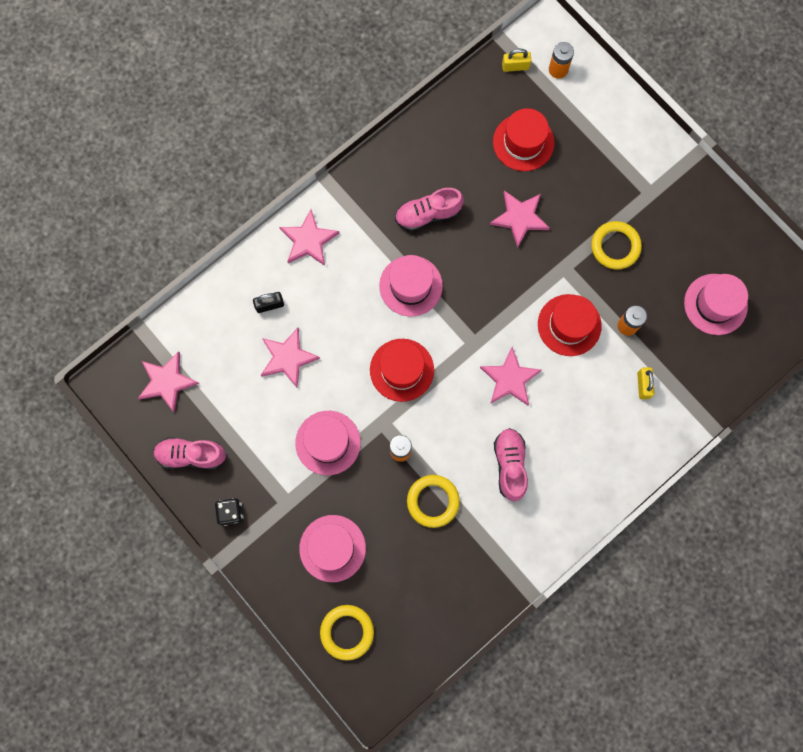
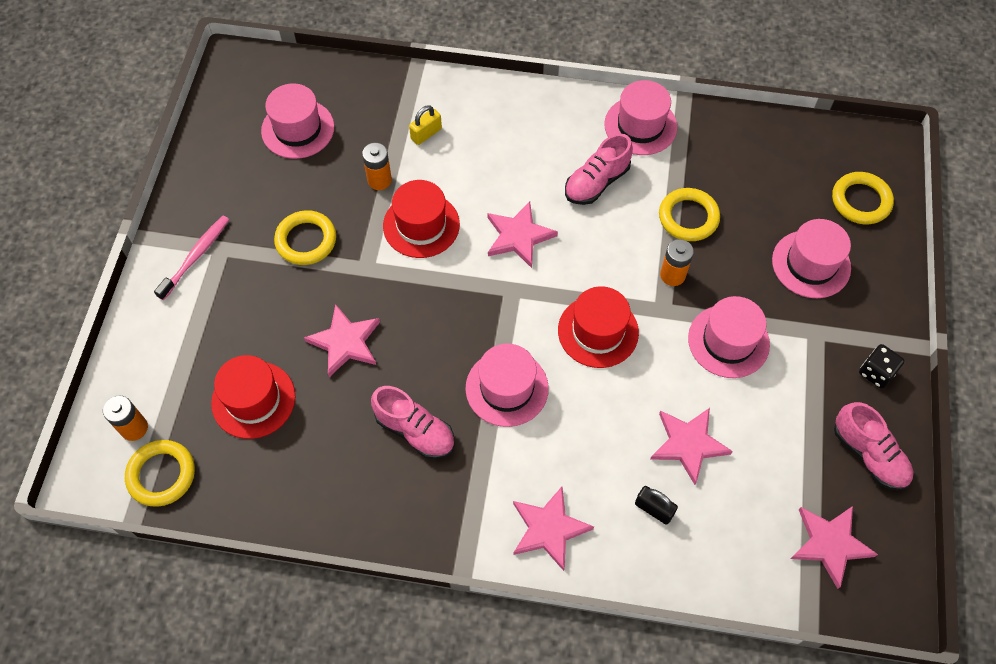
camera: 130 degrees left, 15 degrees down
yellow padlock [502,49,531,72] -> yellow ring [125,440,195,507]
none -> pink toothbrush [154,216,229,300]
none -> pink hat [604,80,677,155]

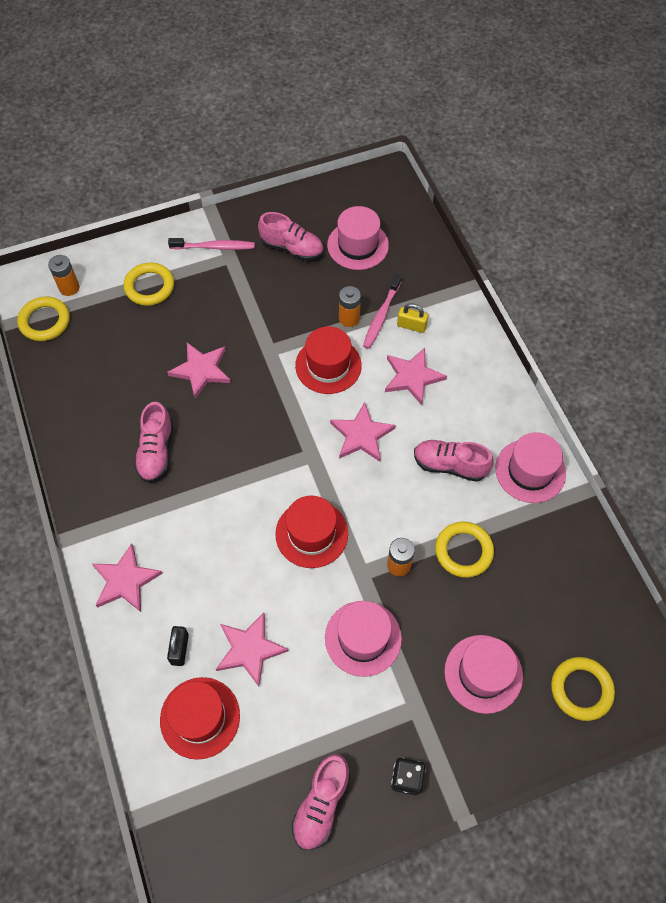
camera: 60 degrees right, 0 degrees up
red hat [211,355,295,439] -> red hat moved to [160,677,240,760]
yellow ring [274,210,336,265] -> yellow ring moved to [124,263,174,306]
pink hat [466,344,549,427] -> none
pink star [790,506,878,589] -> pink star moved to [385,348,447,405]
none -> pink shoe [258,212,324,261]
none -> pink toothbrush [363,274,402,349]

